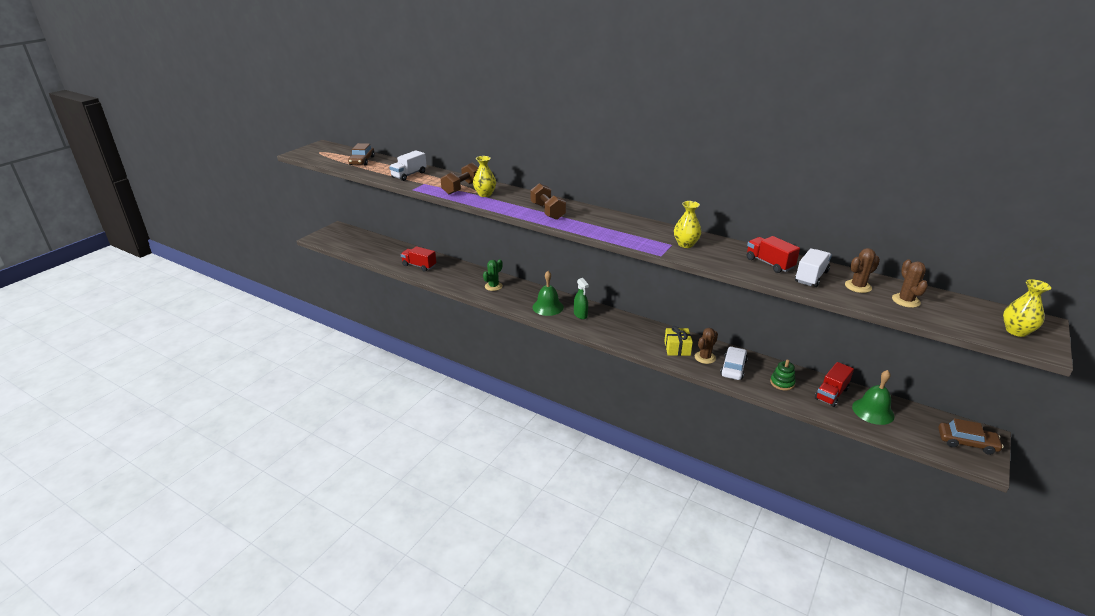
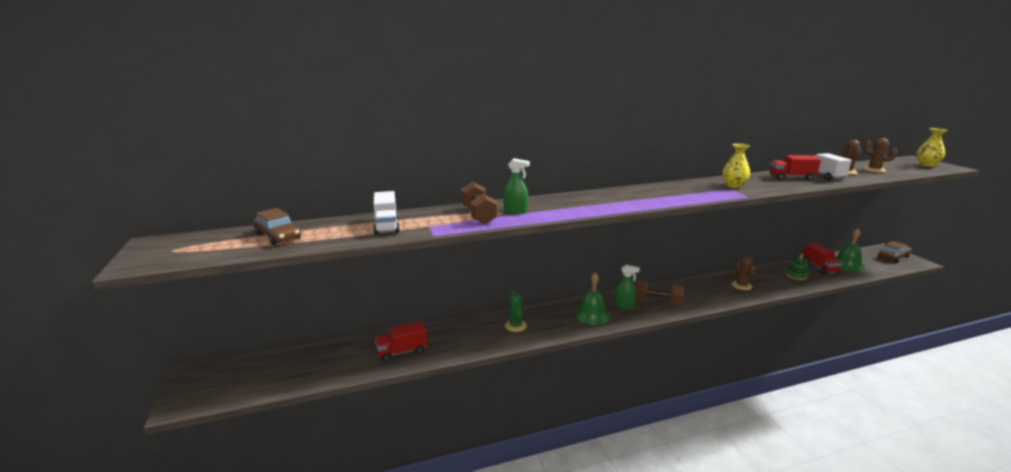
camera: 50 degrees left, 10 degrees down
yellow vase [473,156,496,197] -> green spray bottle [503,158,530,214]
brown dumbbell [530,183,566,220] -> brown dumbbell moved to [635,280,684,306]
yellow gift [664,326,693,356] -> none
white car [720,346,748,380] -> none

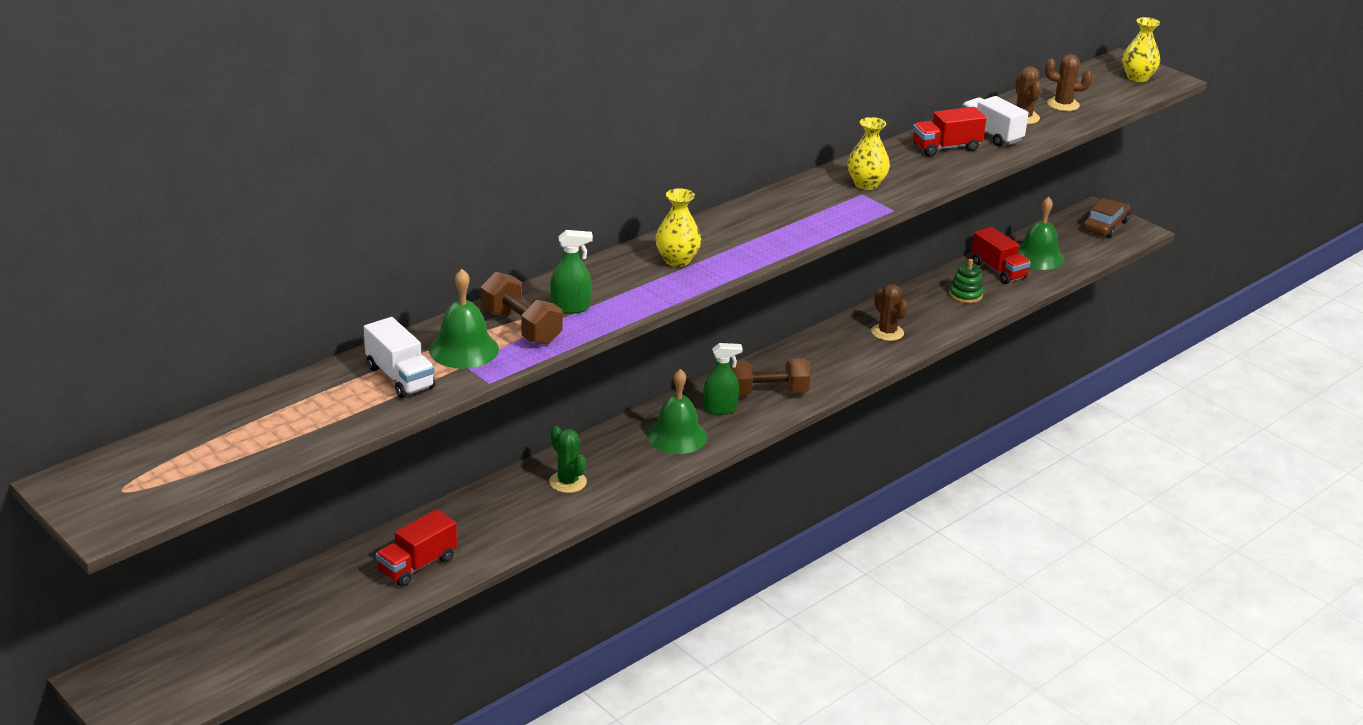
camera: 25 degrees left, 10 degrees up
brown car [253,208,301,245] -> none
none -> green bell [429,269,499,369]
none -> yellow vase [655,188,701,267]

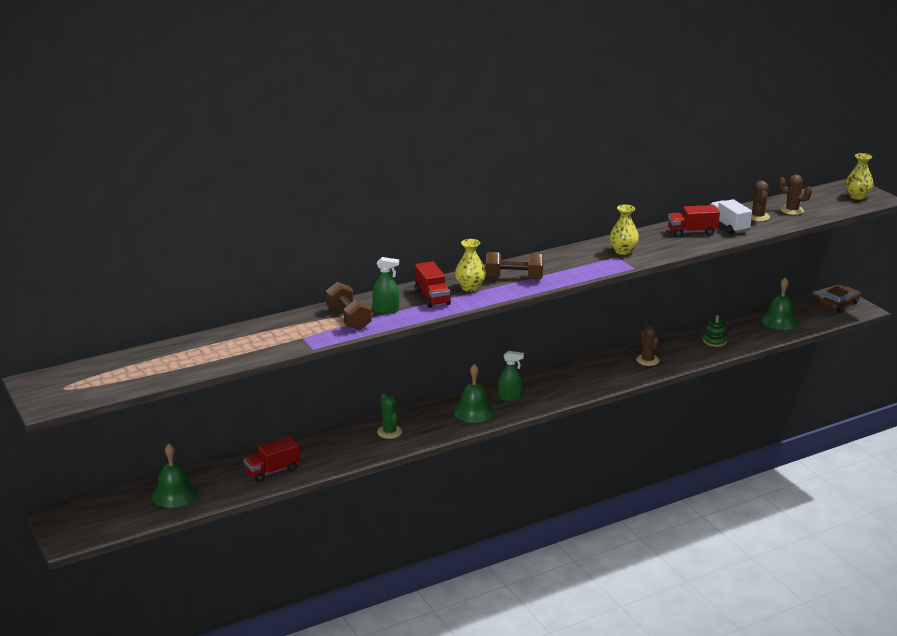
camera: 15 degrees right, 5 degrees down
white truck [364,317,435,398] -> none
green bell [429,269,499,369] -> green bell moved to [152,444,197,508]
brown dumbbell [729,358,811,395] -> brown dumbbell moved to [485,252,544,279]
red truck [971,227,1031,284] -> red truck moved to [415,261,451,308]

